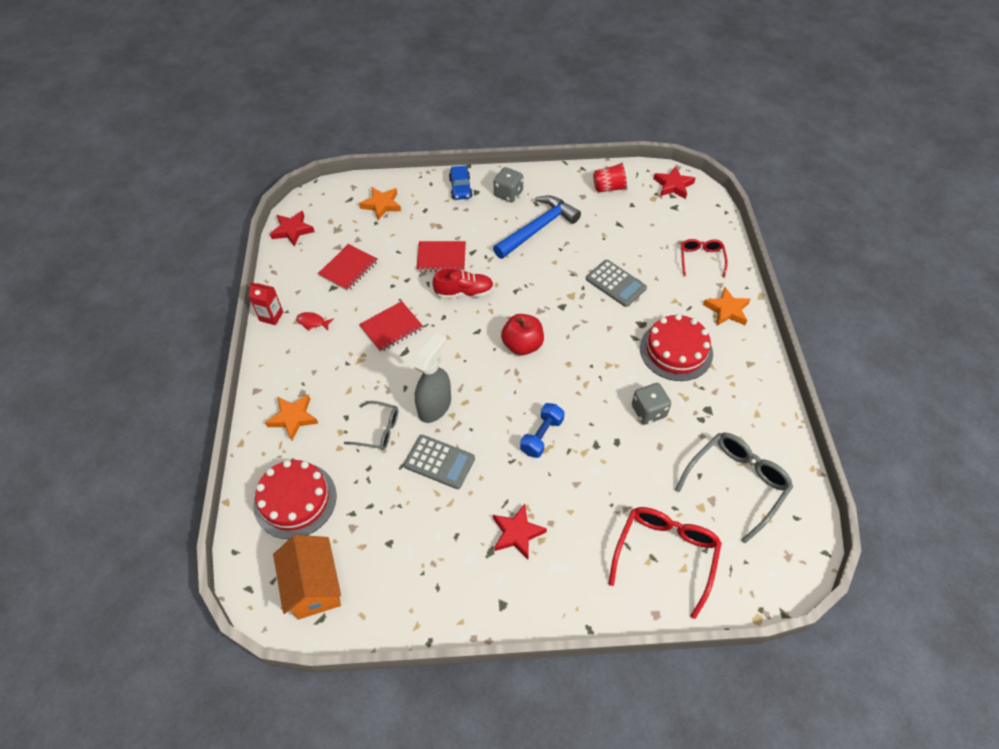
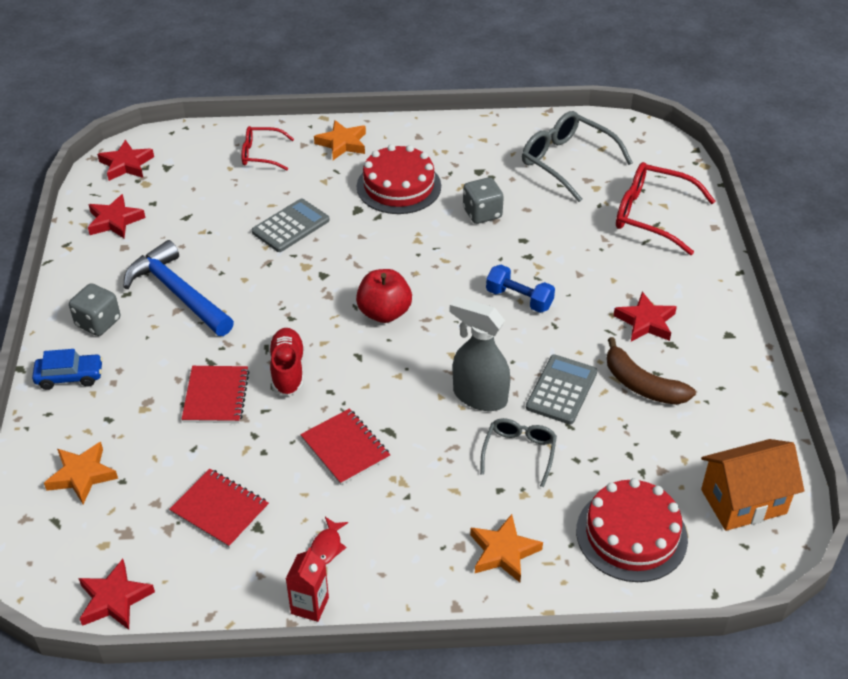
camera: 90 degrees left, 10 degrees down
red cup [593,162,628,193] -> red star [88,194,145,238]
none -> brown banana [607,337,696,405]

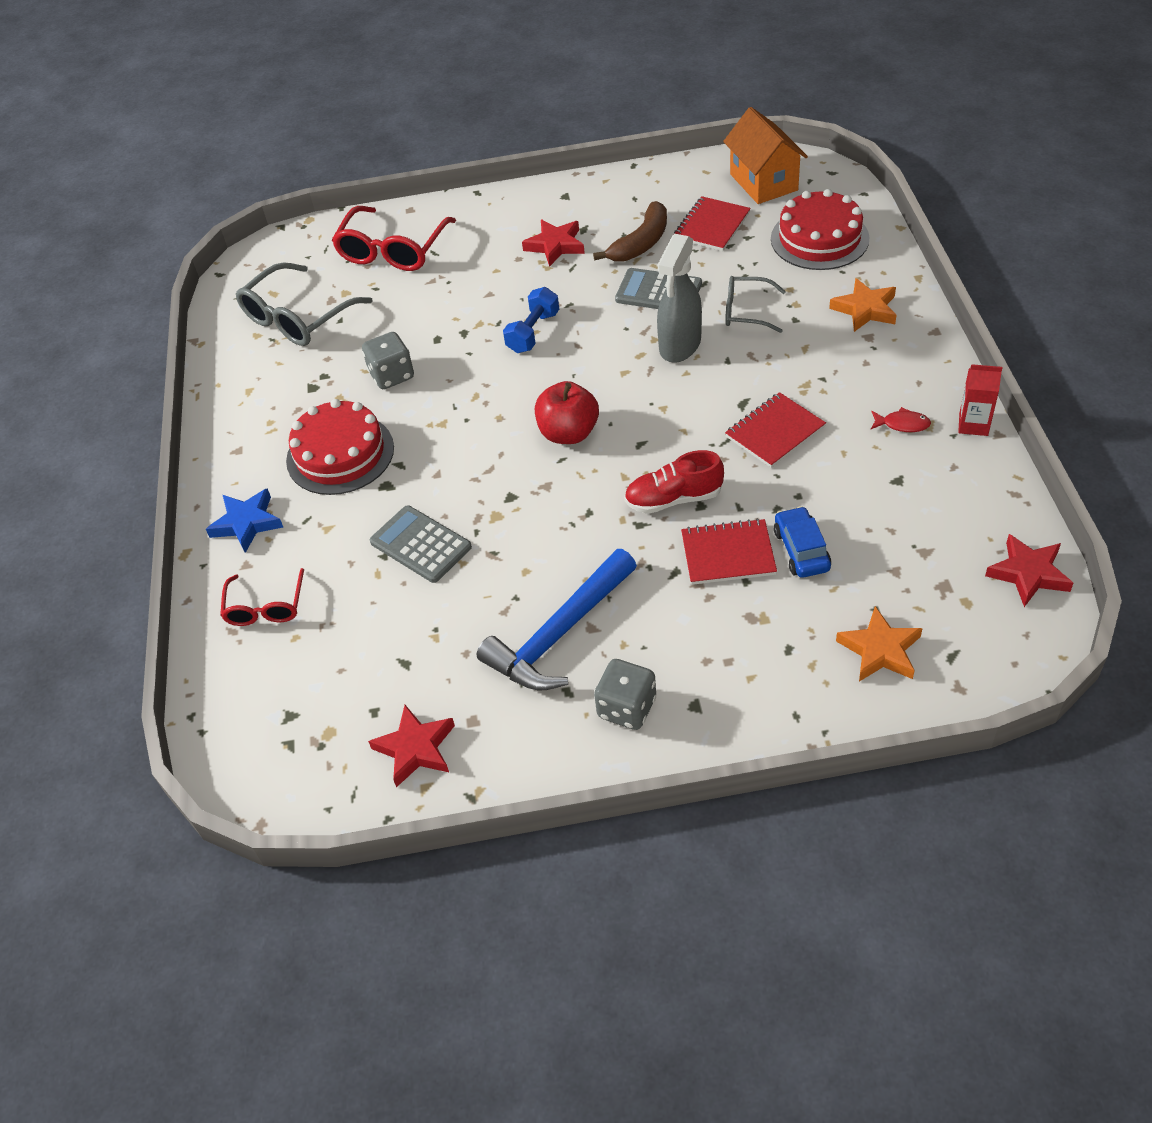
camera: 90 degrees left, 5 degrees up
blue car [32,349,103,390] -> blue car moved to [774,506,831,578]
red star [97,140,154,181] -> none
red notebook [169,469,269,548] -> red notebook moved to [674,196,751,251]
orange star [314,120,366,160] -> blue star [206,488,283,553]

